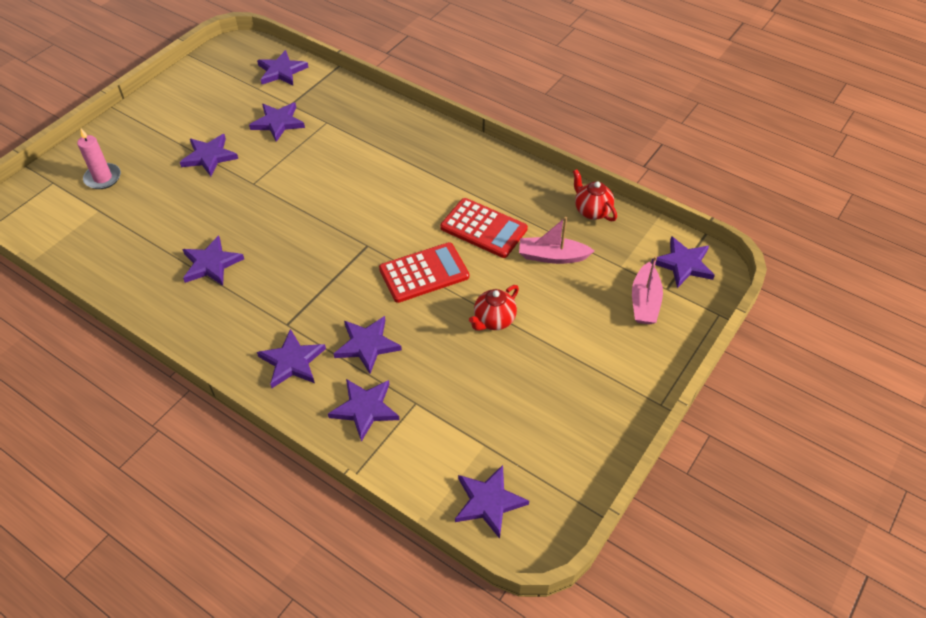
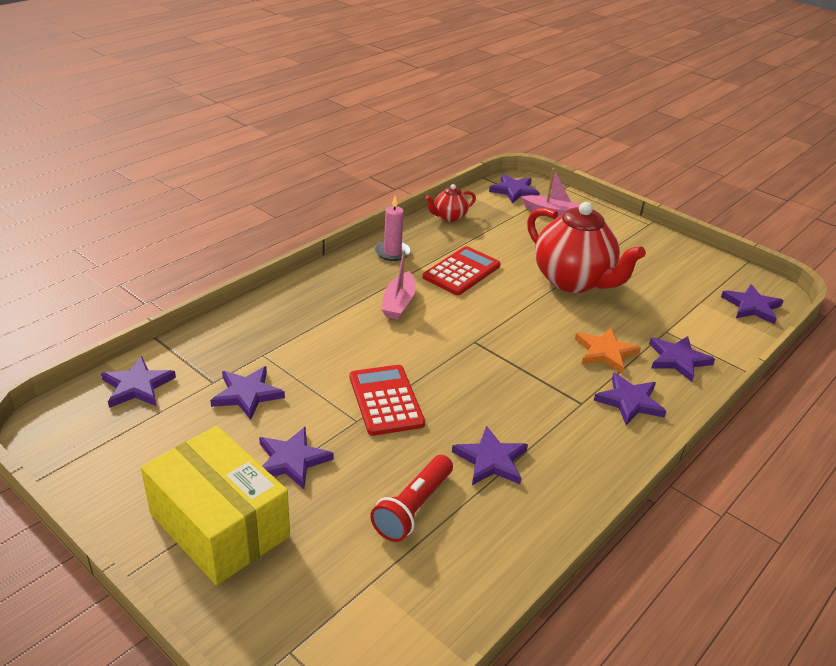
camera: 85 degrees left, 15 degrees down
pink candle [77,129,121,189] -> pink candle moved to [375,196,411,261]
purple star [334,316,402,374] -> orange star [575,328,641,374]
red calculator [379,242,469,303] -> red calculator moved to [350,365,425,436]
red teapot [469,285,519,331] -> red teapot [527,202,646,293], size x2.17
pink boat [519,217,594,264] -> pink boat moved to [381,250,416,319]
none -> yellow box [141,426,290,585]
none -> red flashlight [370,455,453,542]

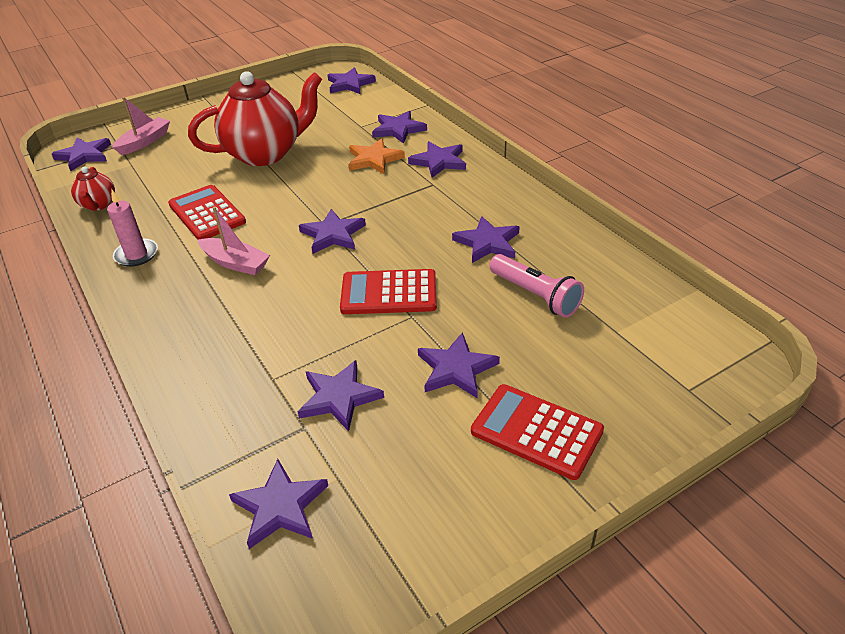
camera: 70 degrees left, 5 degrees up
yellow box [141,426,290,585] -> red calculator [471,384,604,480]
red flashlight [370,455,453,542] -> pink flashlight [489,254,584,318]
none -> purple star [299,209,366,254]

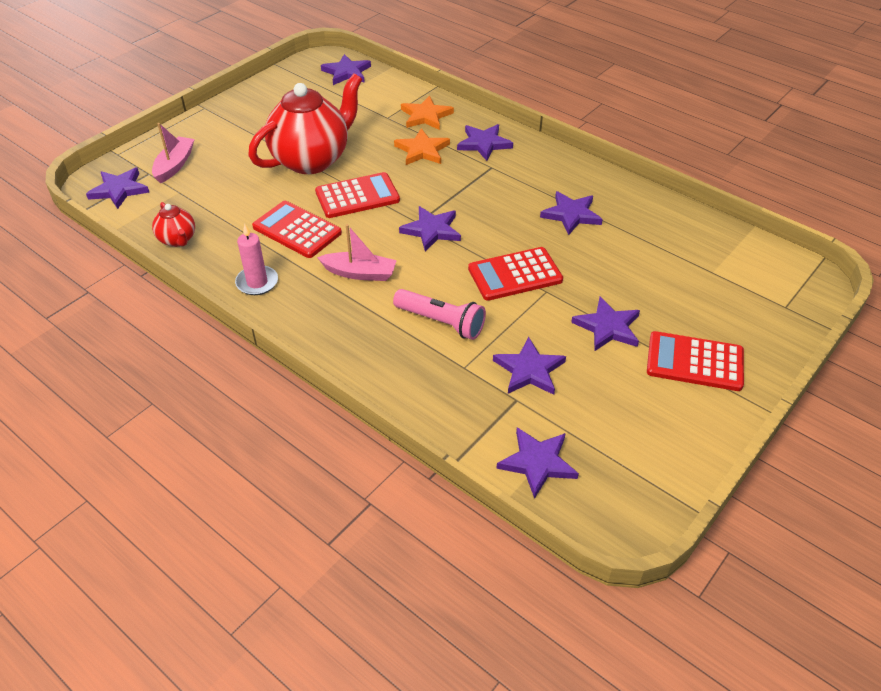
camera: 20 degrees left, 5 degrees up
purple star [372,111,427,144] -> orange star [401,96,454,130]
pink flashlight [489,254,584,318] -> pink flashlight moved to [393,289,486,340]
none -> red calculator [315,172,400,218]

